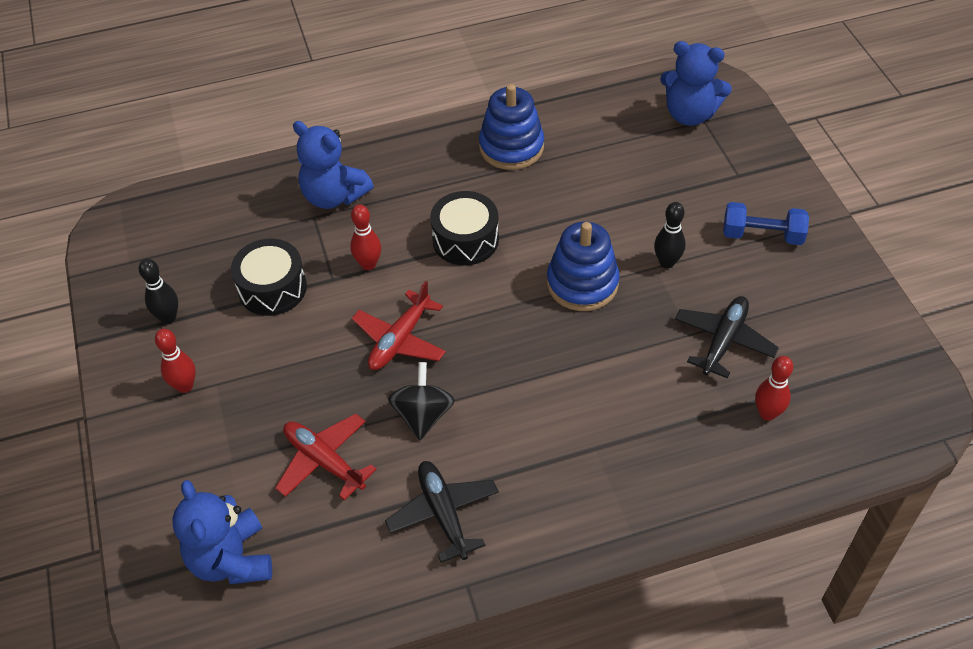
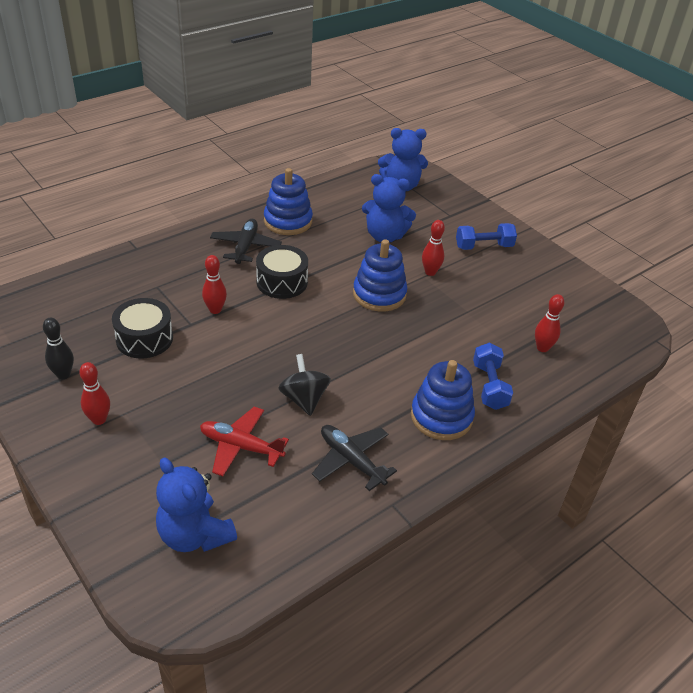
camera: 25 degrees left, 10 degrees down
blue teddy bear [293,121,374,209] -> blue teddy bear moved to [362,174,416,243]
red plane [352,281,446,370] -> none
black bowling pin [654,202,685,268] -> red bowling pin [422,220,445,276]
black plane [675,296,779,378] -> black plane moved to [210,219,282,264]
none -> blue stacking toy [411,360,475,440]
none -> blue dumbbell [473,343,513,410]

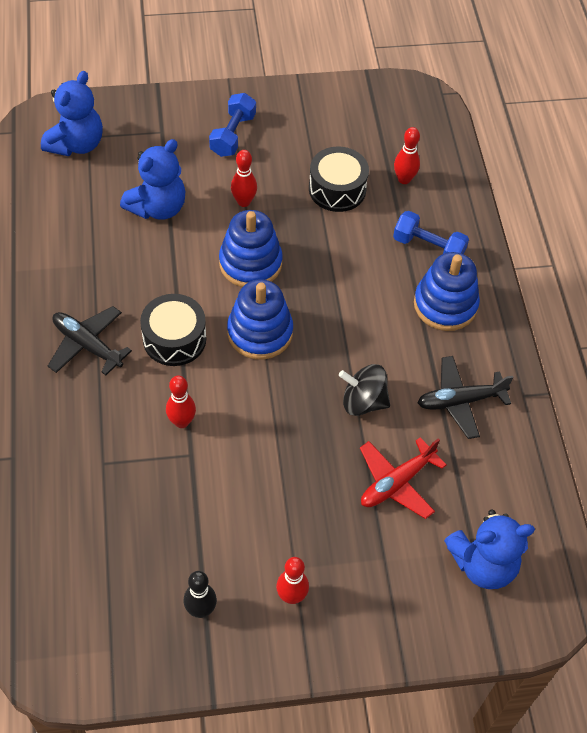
camera: 60 degrees left, 15 degrees up
black drum [112,298,173,359] -> black drum moved to [309,146,369,212]
blue stacking toy [264,168,313,235] -> blue stacking toy moved to [227,279,293,360]

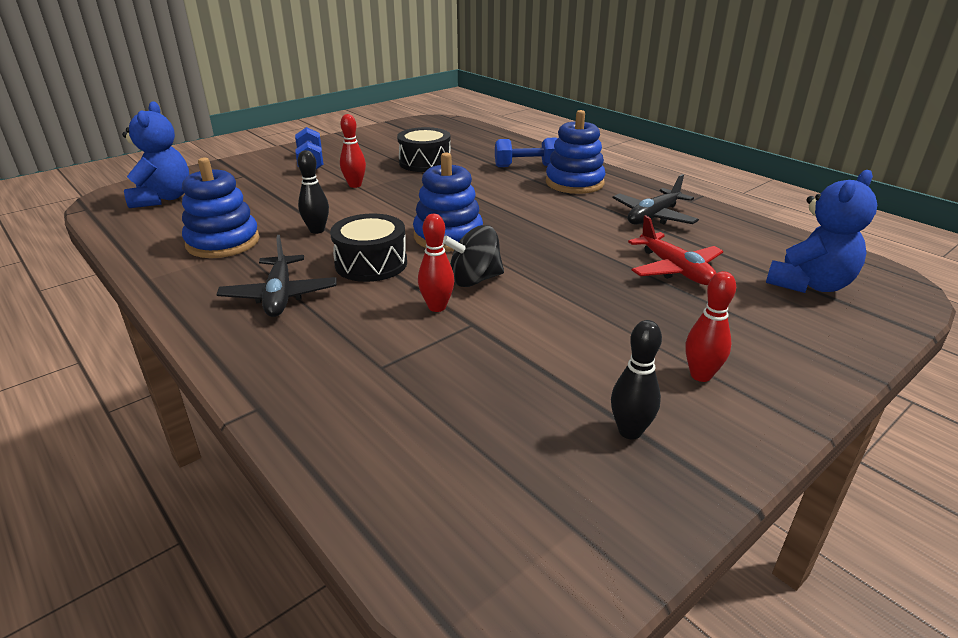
camera: 30 degrees left, 25 degrees down
black plane [48,306,132,375] -> black plane turned 105 degrees counterclockwise [217,235,337,317]
blue teddy bear [120,139,185,220] -> none
blue stacking toy [219,210,283,287] -> blue stacking toy moved to [182,157,260,258]
black spinning top [339,364,390,416] -> black spinning top moved to [443,225,504,287]
red plane [360,438,447,519] -> red plane turned 45 degrees counterclockwise [628,215,724,285]
red bowling pin [394,127,420,184] -> none
none -> black bowling pin [298,150,329,234]

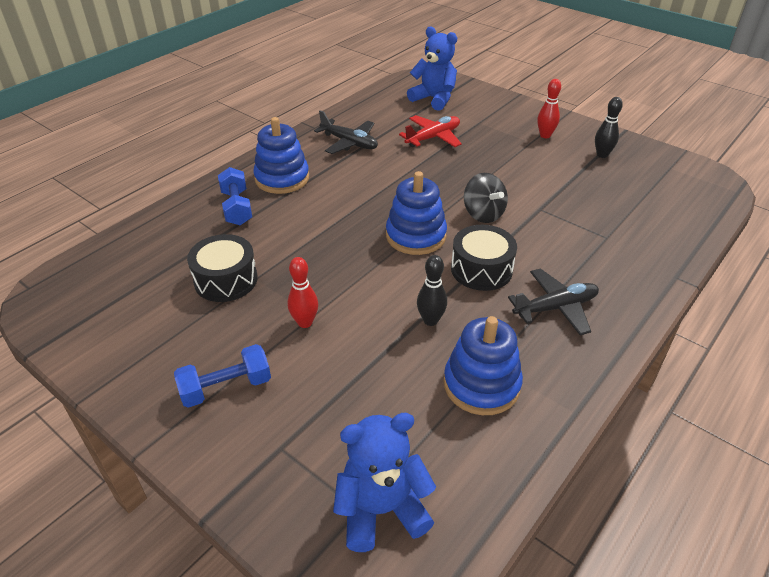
camera: 100 degrees left, 10 degrees up
red bowling pin [418,214,455,312] -> none

